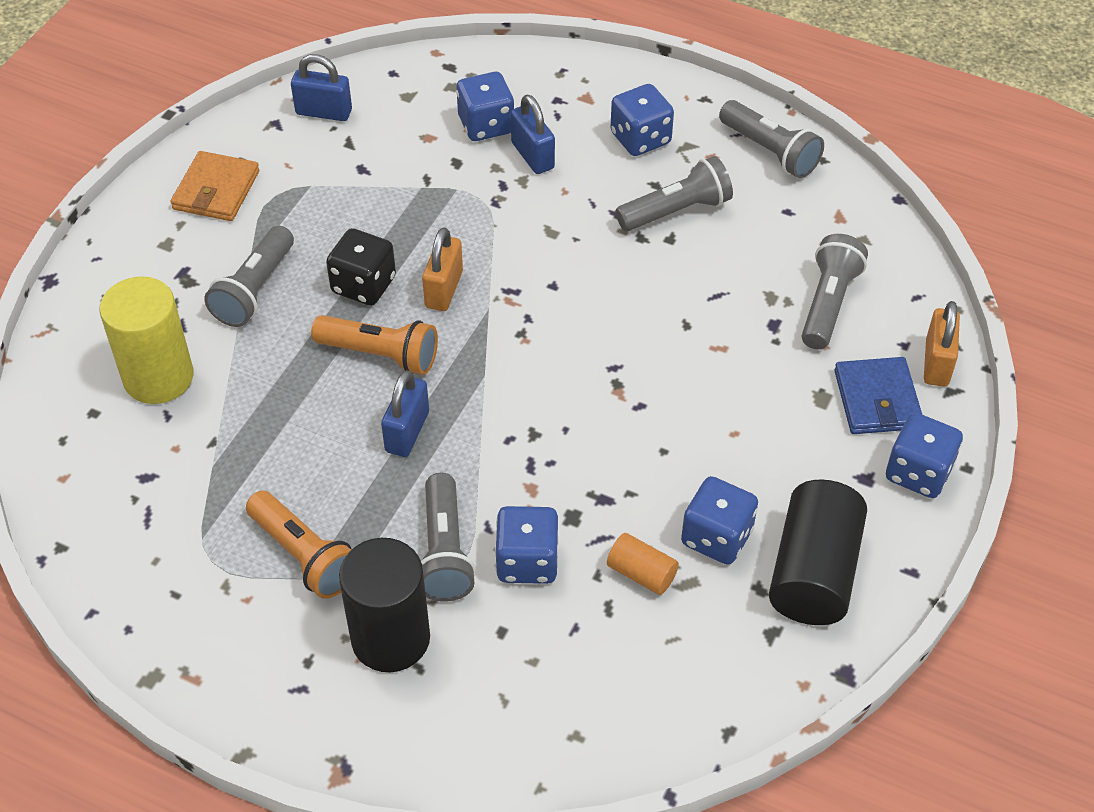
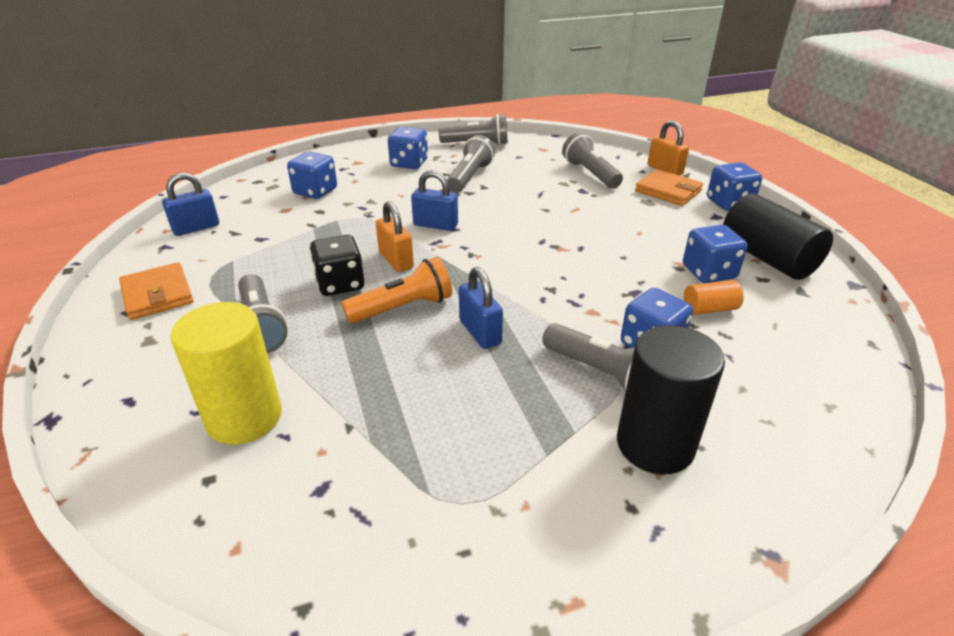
camera: 45 degrees left, 15 degrees down
orange flashlight [246,491,352,599] -> none
blue padlock [511,95,555,174] -> blue padlock moved to [411,170,458,231]
blue wallet [834,357,922,434] -> orange wallet [635,169,703,206]

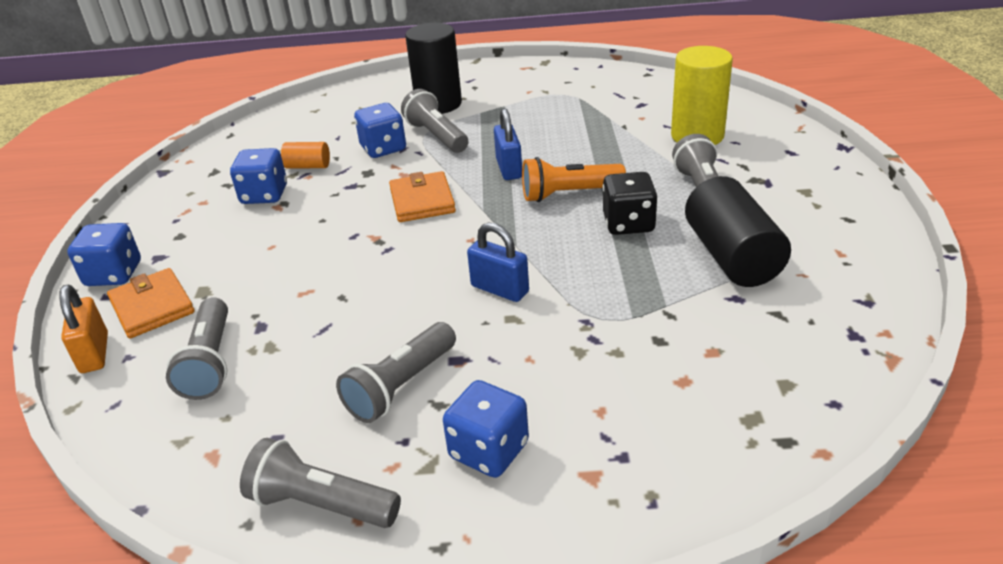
camera: 160 degrees left, 0 degrees up
orange wallet [119,262,193,320] -> orange wallet moved to [389,171,456,222]
blue padlock [162,173,219,236] -> none
blue dice [287,151,337,199] -> none
orange padlock [376,201,414,272] -> none
black cylinder [723,194,833,280] -> black cylinder moved to [685,176,791,287]

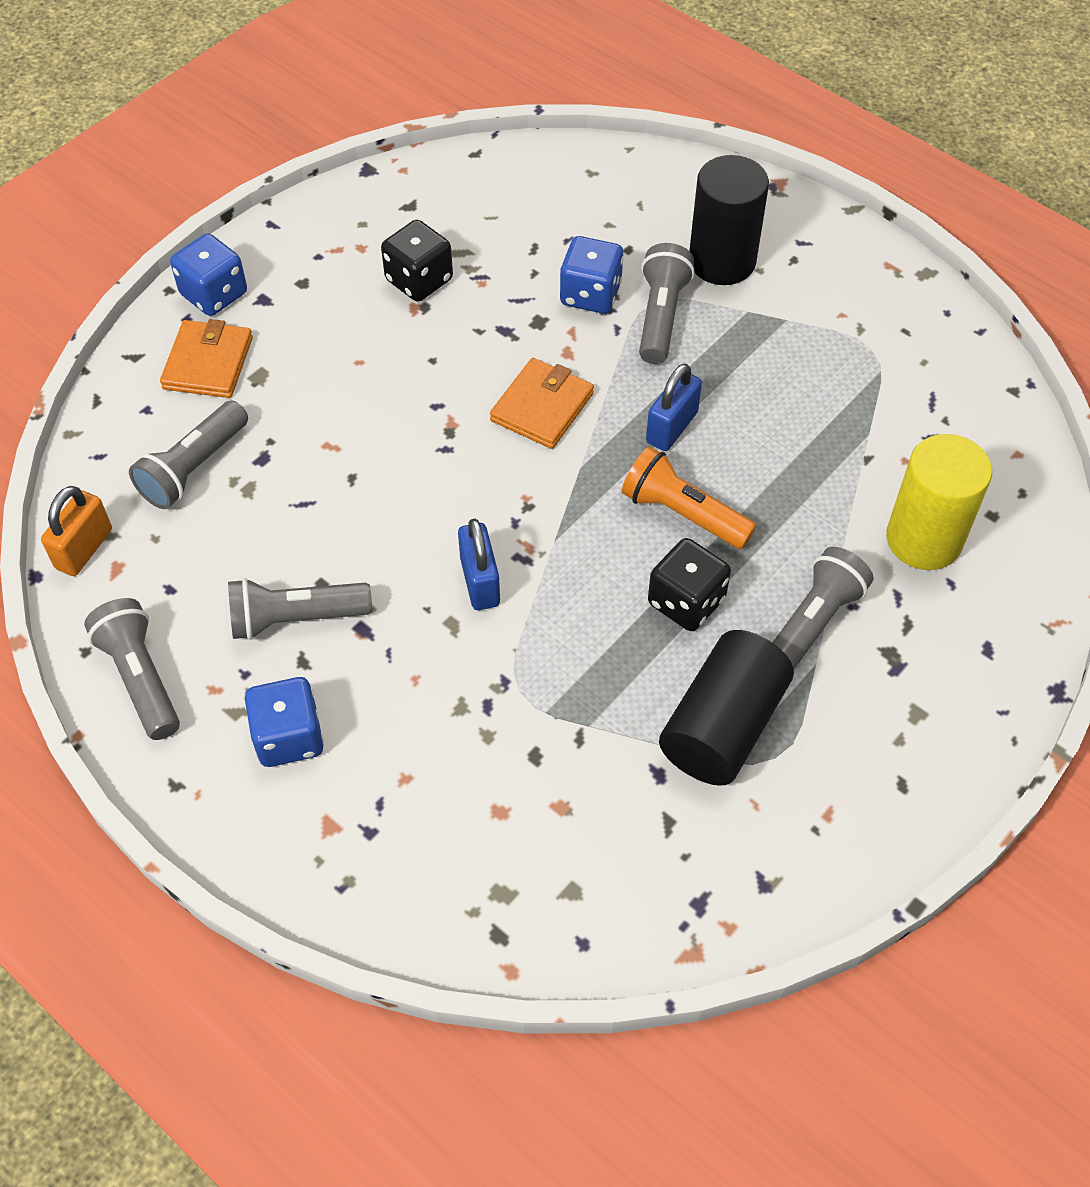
camera: 40 degrees right, 20 degrees up
orange padlock [59,285,108,373] -> orange padlock moved to [41,486,112,576]
blue dice [230,148,287,204] -> black dice [381,220,453,302]
orange cylinder [281,142,330,169] -> none

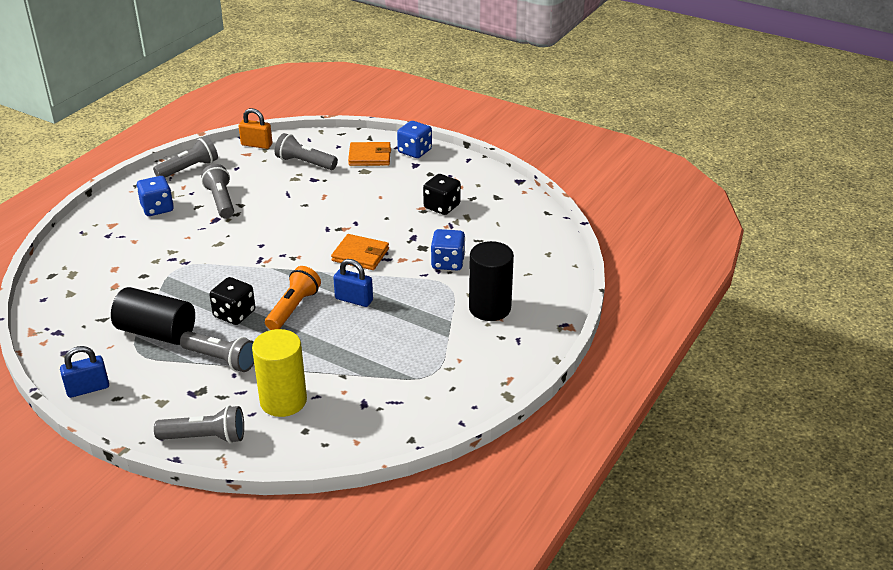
camera: 80 degrees right, 20 degrees down
blue padlock [458,519,500,610] -> blue padlock moved to [60,346,109,398]
grey flashlight [639,243,695,364] -> grey flashlight moved to [154,405,244,444]

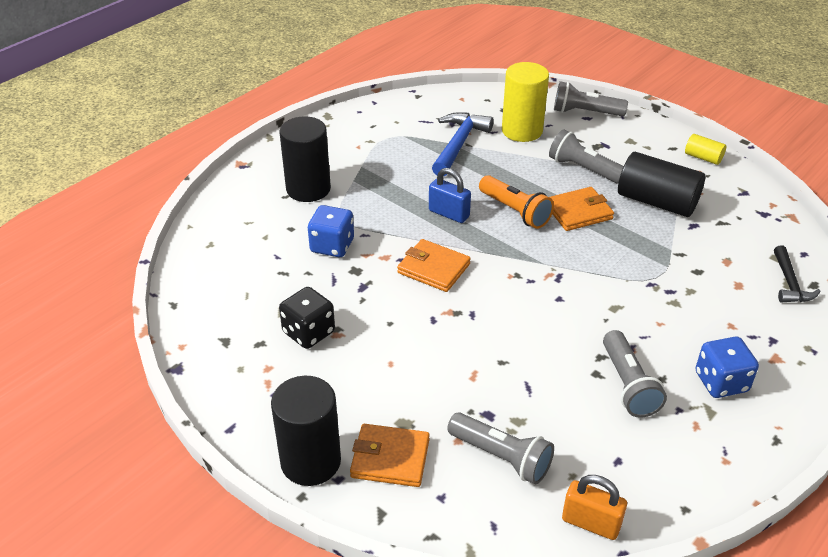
camera: 170 degrees left, 5 degrees up
blue padlock [60,346,109,398] -> yellow cylinder [685,134,726,165]
grey flashlight [153,137,218,178] -> none
black dice [209,277,255,325] -> orange wallet [549,187,614,231]
orange flashlight [265,266,321,330] -> orange flashlight turned 75 degrees counterclockwise [479,175,554,229]
blue dice [397,121,432,158] -> black cylinder [271,376,341,486]
none -> blue hammer [432,112,494,176]
none -> black hammer [774,245,821,302]

